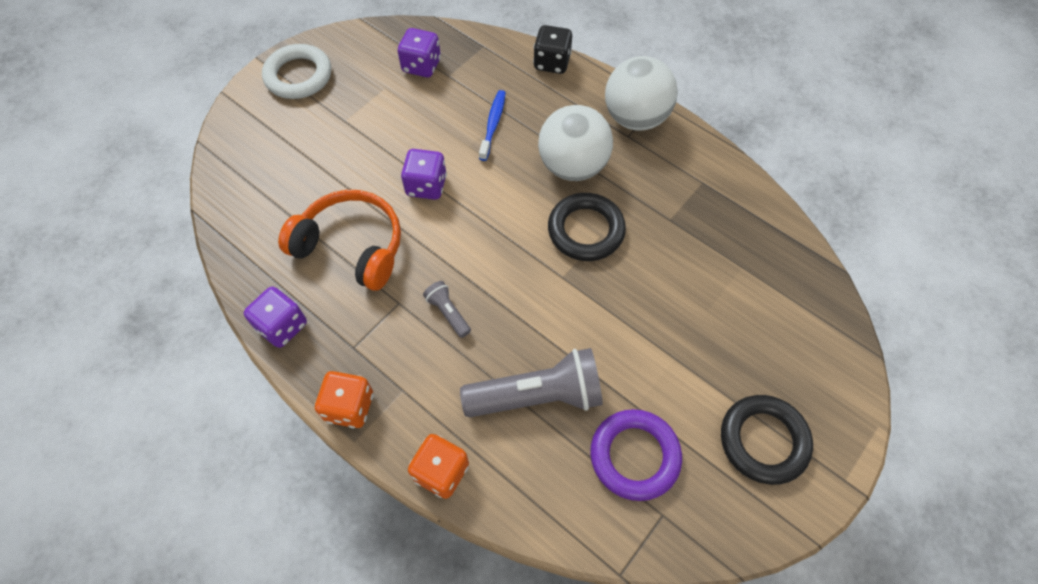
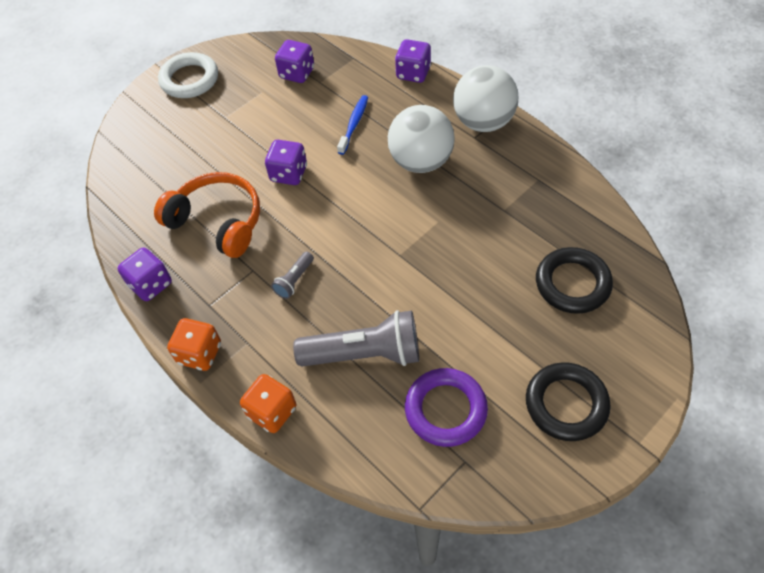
camera: 10 degrees right, 5 degrees down
grey flashlight [423,281,471,338] -> grey flashlight turned 120 degrees counterclockwise [271,252,314,299]
black dice [533,25,572,74] -> purple dice [395,39,431,83]
black ring [548,193,626,261] -> black ring moved to [536,247,613,314]

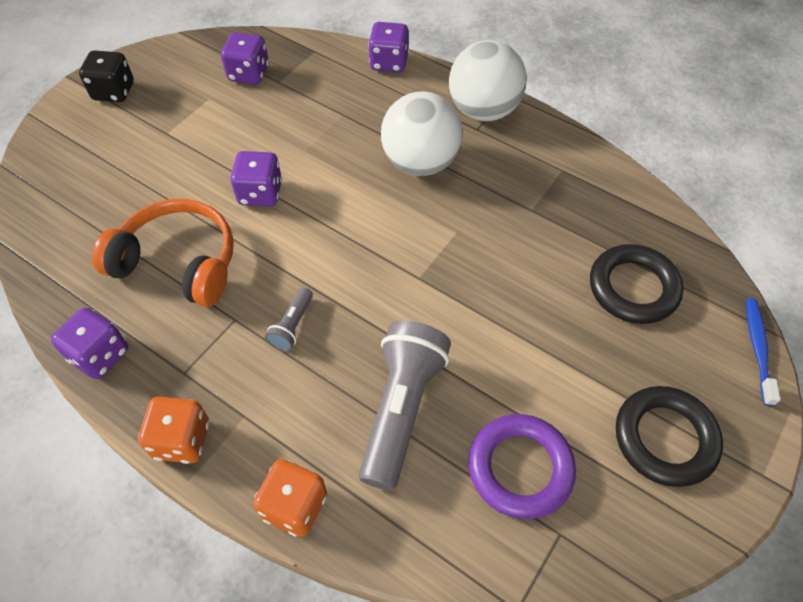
camera: 15 degrees left, 0 degrees up
white ring [158,52,218,98] -> black dice [79,50,134,102]
grey flashlight [293,310,419,367] -> grey flashlight turned 60 degrees counterclockwise [359,321,451,490]
blue toothbrush [337,95,368,155] -> blue toothbrush moved to [746,298,781,406]

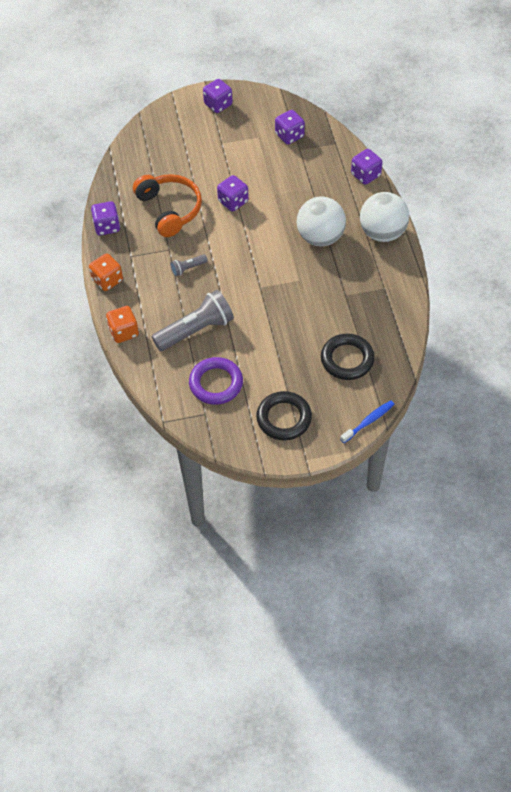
camera: 45 degrees right, 0 degrees up
black dice [79,50,134,102] -> purple dice [203,79,233,113]

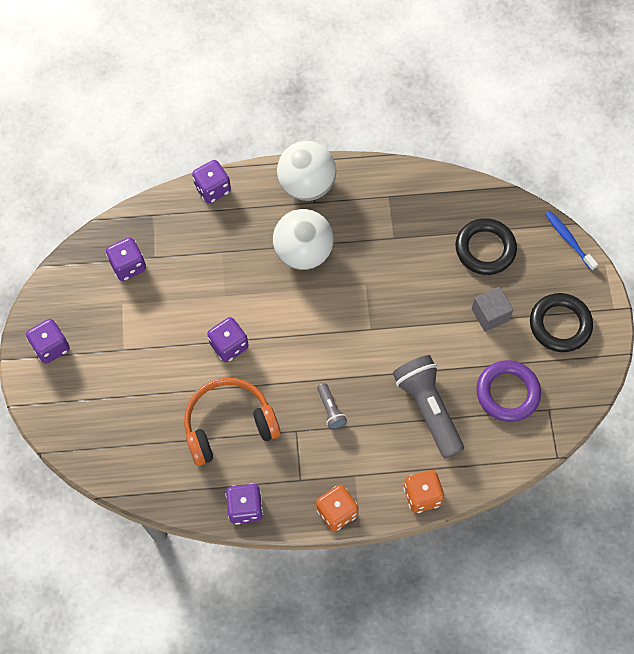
camera: 85 degrees left, 10 degrees up
none -> grey cube [471,287,513,332]

